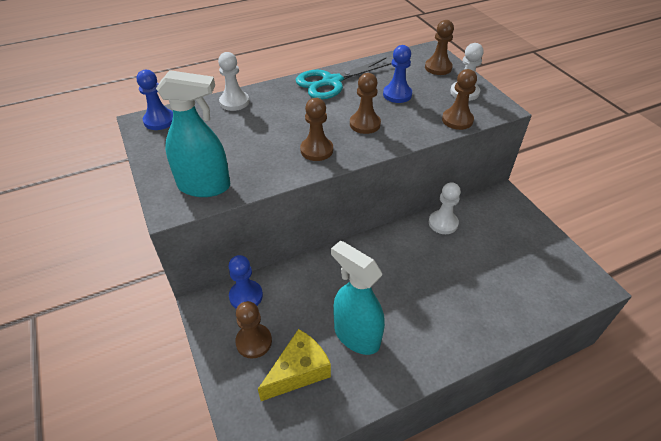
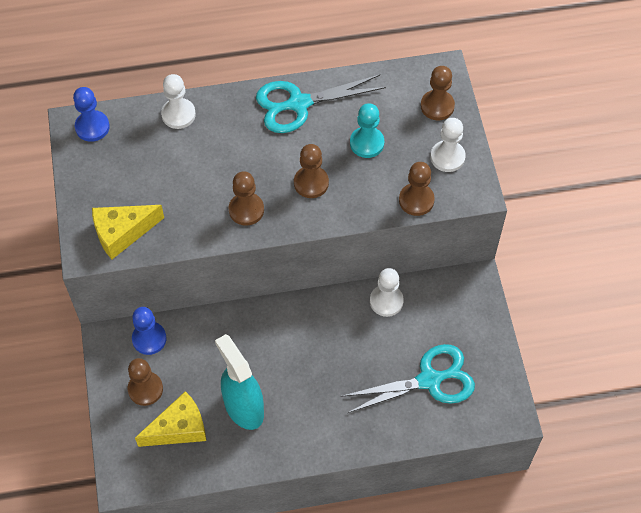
camera: 15 degrees right, 15 degrees up
turquoise spray bottle [156,70,230,197] -> yellow cheese [92,205,164,259]
blue pawn [383,45,412,103] -> turquoise pawn [350,103,384,158]
none -> turquoise scissors [341,344,475,414]

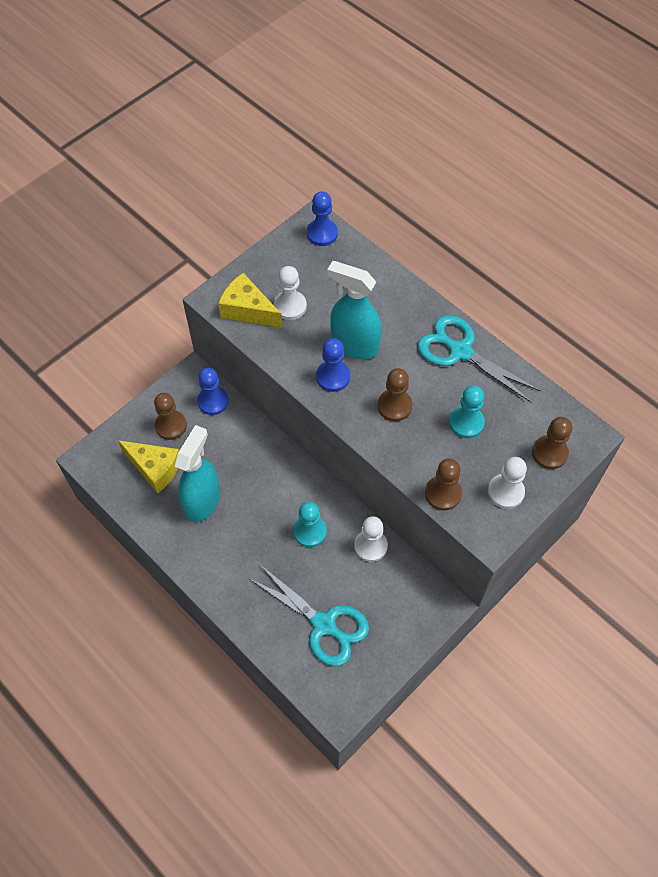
camera: 55 degrees right, 0 degrees up
white pawn [161,74,196,129] -> white pawn moved to [274,266,307,320]
brown pawn [229,171,264,226] -> blue pawn [316,338,350,392]
none -> turquoise pawn [293,502,327,547]
none -> turquoise spray bottle [327,261,382,359]

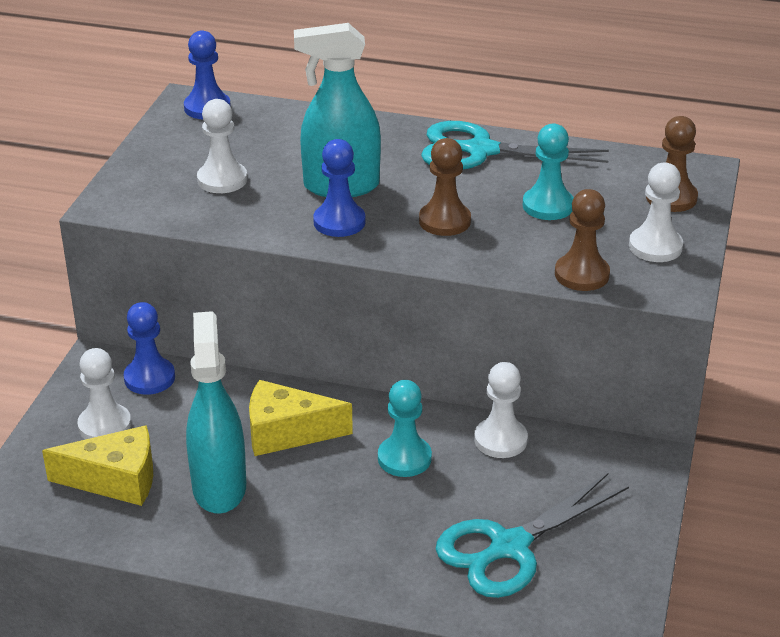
camera: 30 degrees left, 25 degrees down
brown pawn [154,393,187,440] -> white pawn [77,348,131,440]
yellow cheese [218,273,282,328] -> yellow cheese moved to [249,380,353,456]
turquoise scissors [248,565,369,666] -> turquoise scissors turned 135 degrees clockwise [436,473,629,598]

